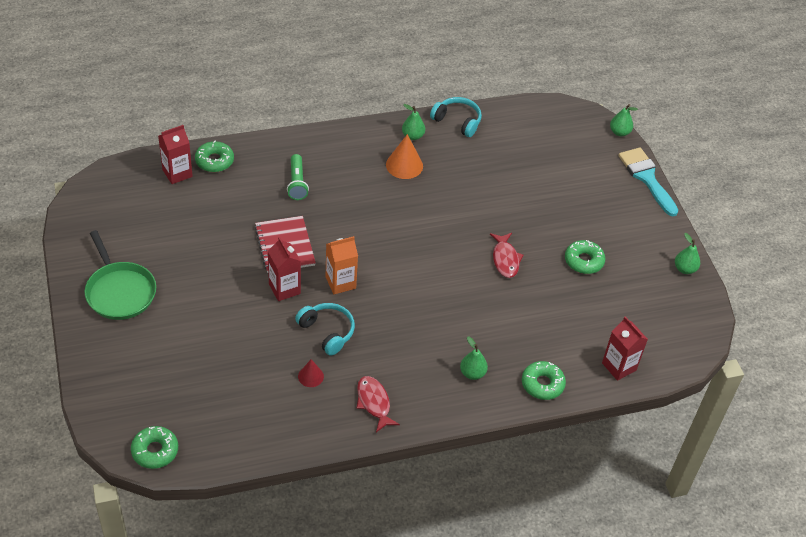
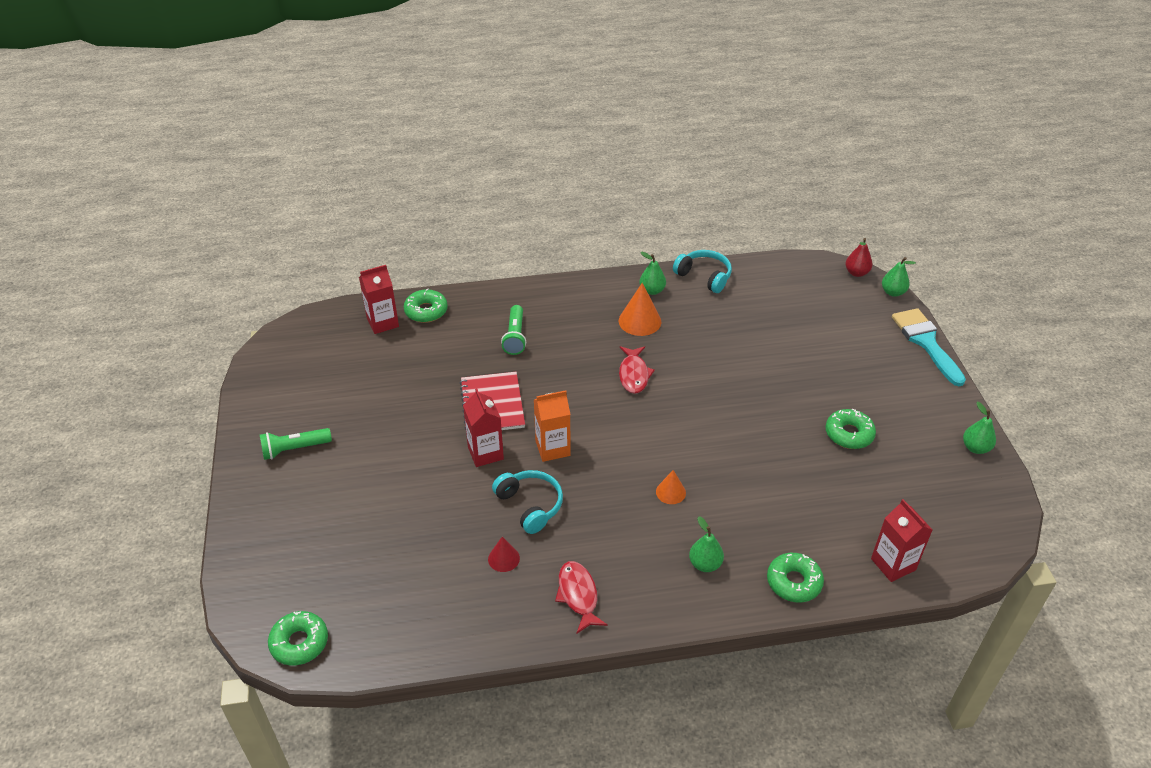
camera: 10 degrees right, 5 degrees down
green pan [85,230,156,320] -> green flashlight [260,428,332,460]
red fish [490,233,523,278] -> red fish moved to [619,346,655,394]
none -> orange cone [656,470,686,504]
none -> red pear [845,238,873,277]

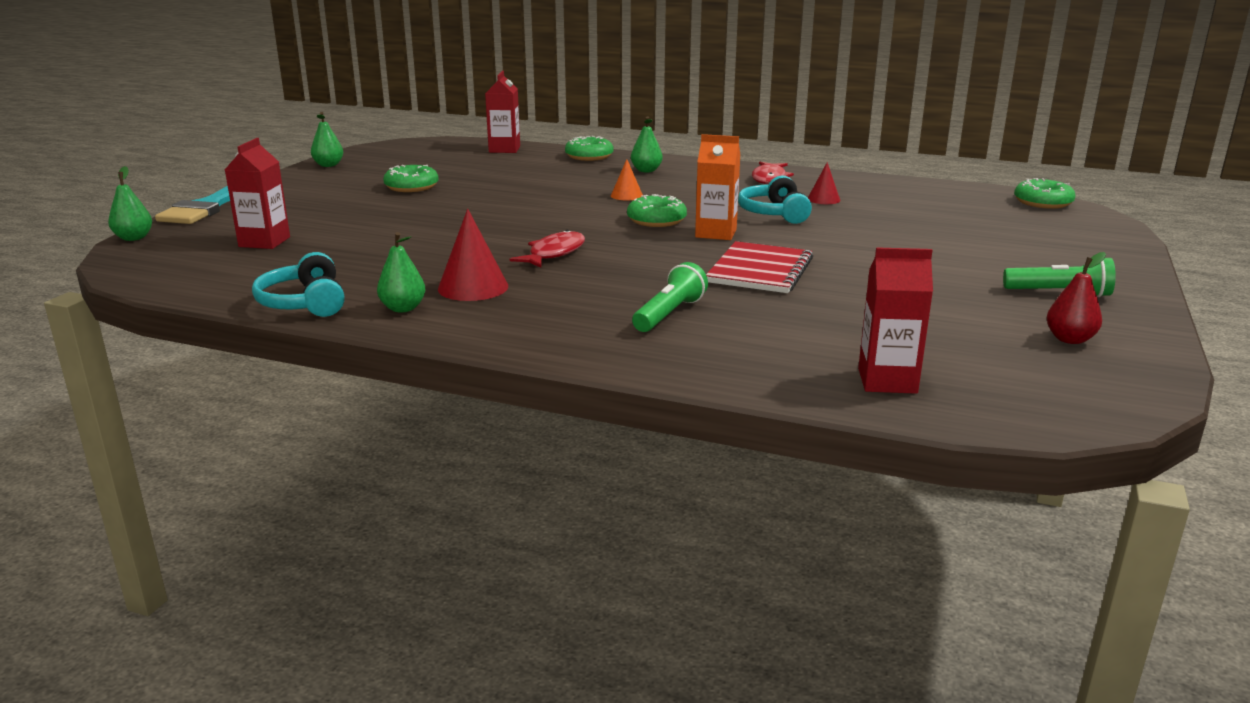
camera: 150 degrees left, 20 degrees down
green donut [404,288,448,323] -> green donut moved to [627,194,687,227]
red carton [463,388,504,467] -> red carton moved to [225,138,290,249]
orange cone [619,283,661,336] -> red cone [438,209,508,301]
red pear [845,238,873,277] -> red pear moved to [1047,252,1106,344]

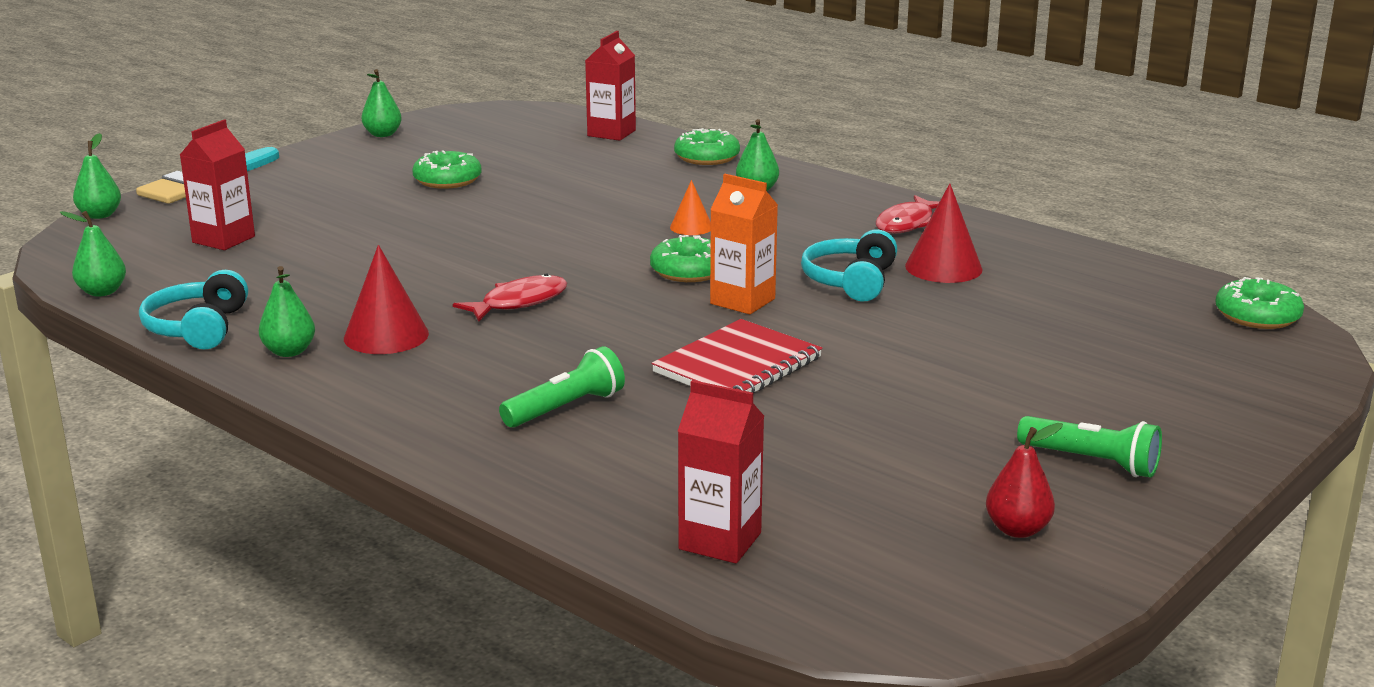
camera: 20 degrees right, 0 degrees up
red cone [808,162,841,204] -> red cone [905,184,982,283], size x1.68
none -> green pear [60,211,126,296]

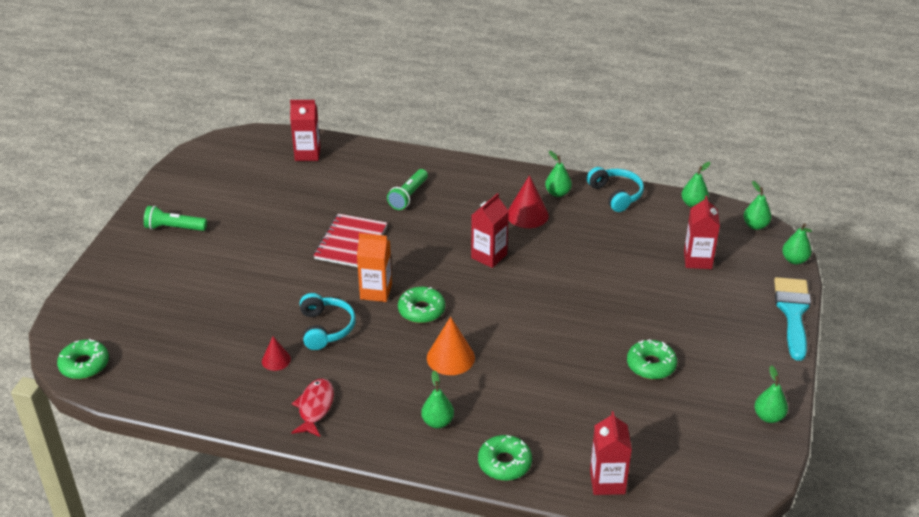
camera: 155 degrees right, 15 degrees up
red fish [453,273,567,321] -> red carton [471,193,509,268]
orange cone [670,180,711,235] -> orange cone [427,317,475,375], size x1.68
red cone [905,184,982,283] -> red cone [262,337,291,371], size x0.60
red pear [986,423,1063,538] -> none
none -> green pear [743,181,772,230]

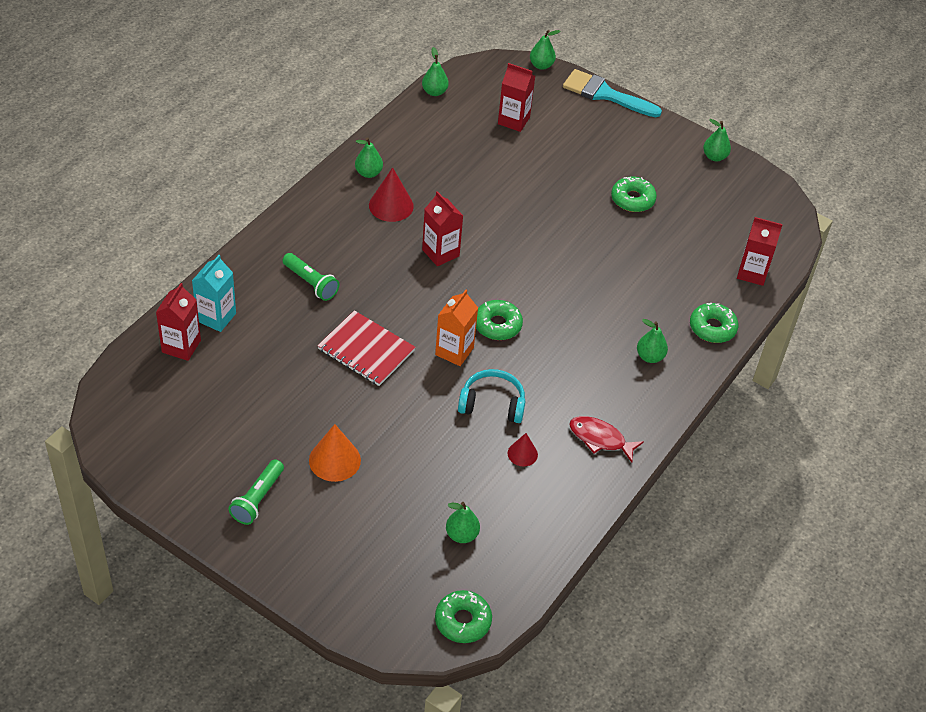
camera: 75 degrees left, 10 degrees up
orange cone [427,317,475,375] -> orange cone moved to [309,424,361,482]
turquoise headphones [587,167,644,212] -> none
green pear [743,181,772,230] -> green pear moved to [446,502,480,543]
none -> turquoise carton [192,255,236,332]

